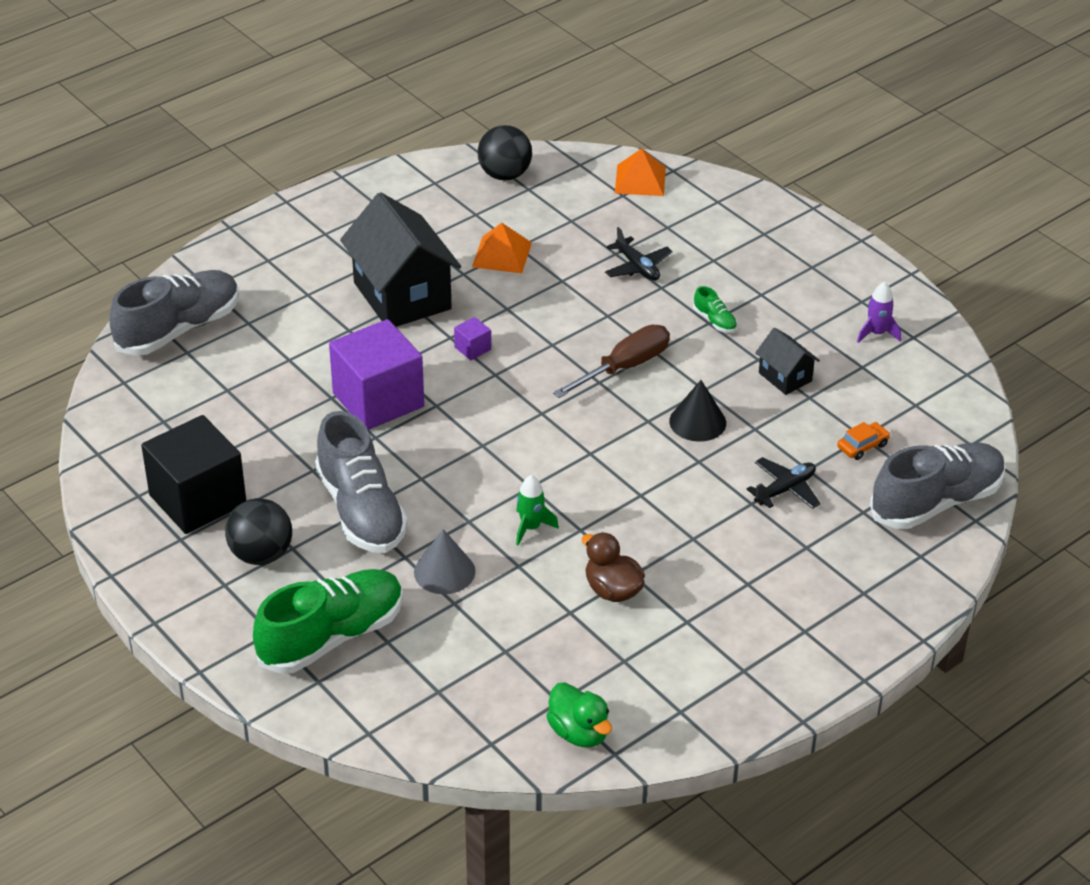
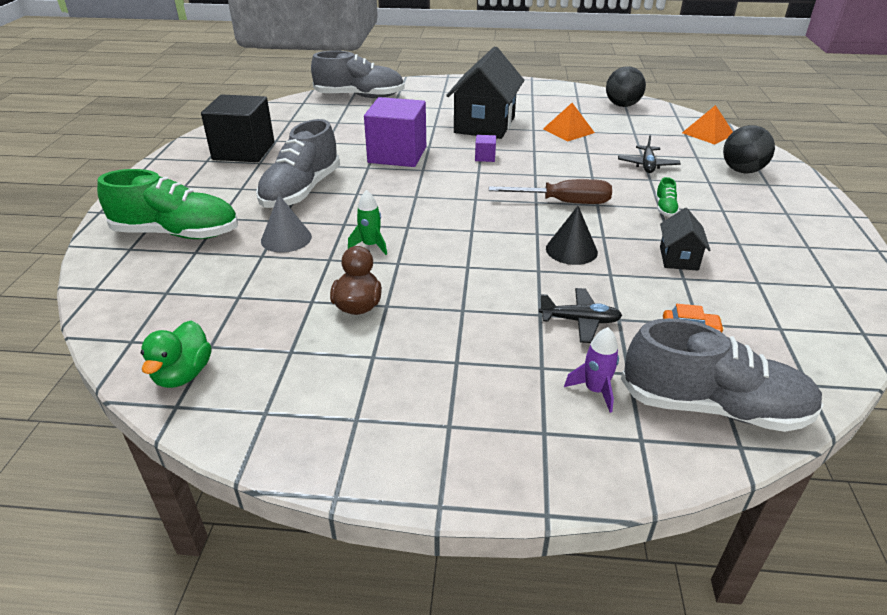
camera: 45 degrees right, 5 degrees down
black ball [225,498,292,565] -> black ball moved to [723,125,775,173]
purple rocket [857,282,901,343] -> purple rocket moved to [564,327,619,413]

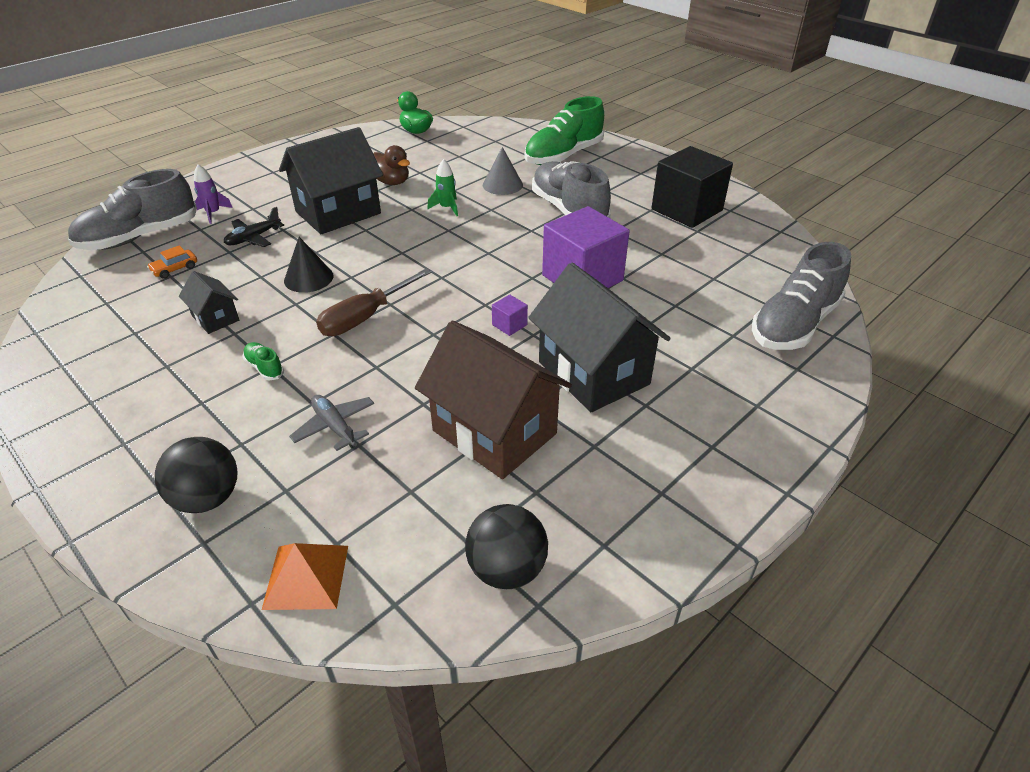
camera: 130 degrees right, 5 degrees up
orange pyramid [543,103,595,141] -> brown house [415,321,572,479]
black plane [618,134,680,173] -> grey plane [289,395,374,451]
none -> black house [279,127,383,234]

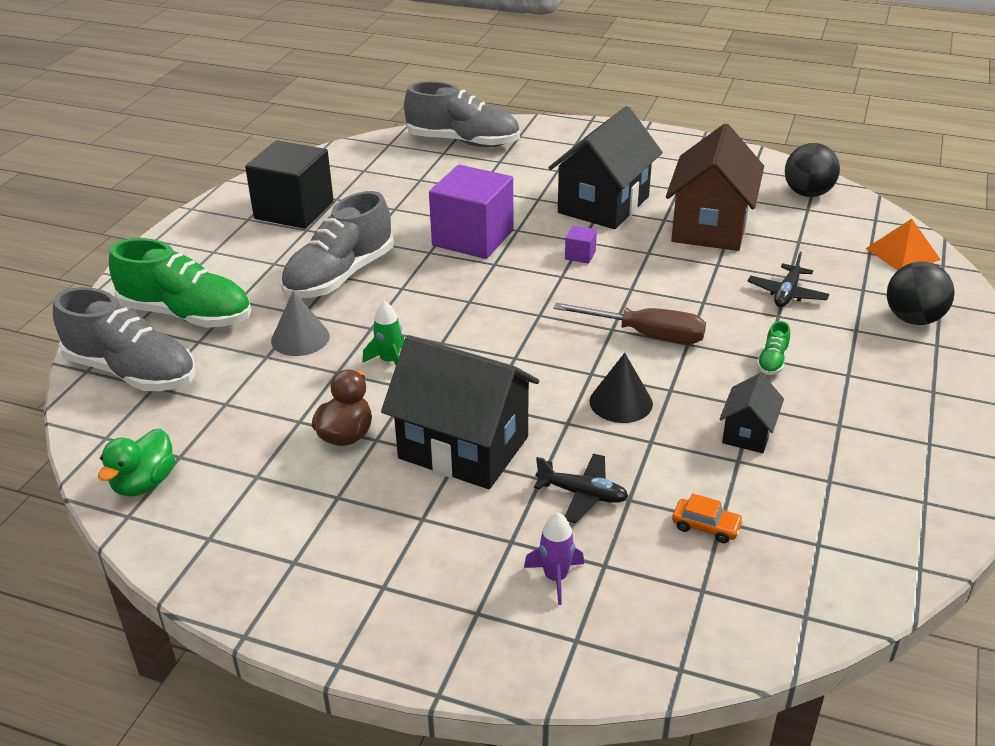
camera: 115 degrees left, 5 degrees down
grey shoe [68,169,197,250] -> grey shoe moved to [53,287,195,391]
grey plane [289,395,374,451] -> black plane [747,252,829,307]

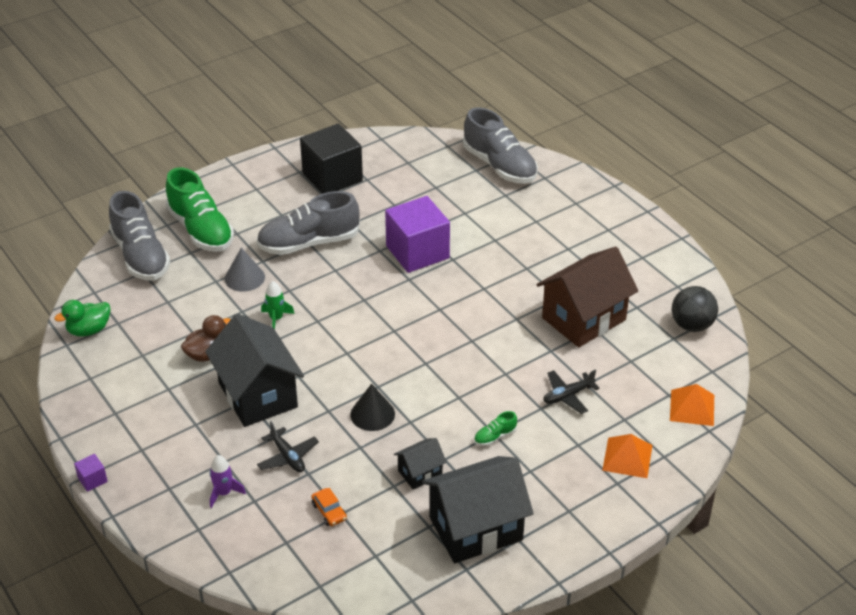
camera: 35 degrees right, 5 degrees up
black house [549,106,663,229] -> black house moved to [422,456,534,563]
brown screwdriver [553,303,706,344] -> none
purple cube [565,226,597,264] -> purple cube moved to [74,454,108,492]
black ball [887,261,954,325] -> orange pyramid [602,434,652,478]

